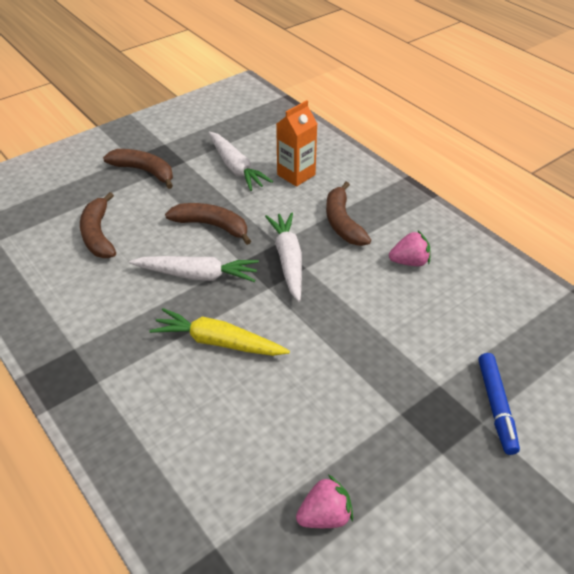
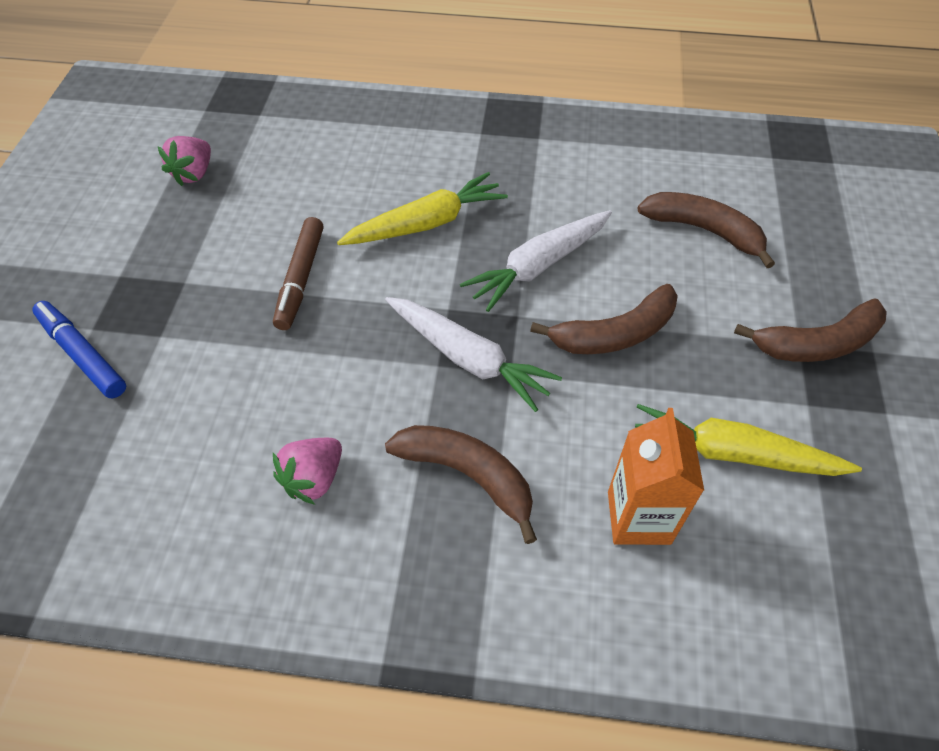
camera: 135 degrees right, 10 degrees up
white carrot [208,131,273,191] -> yellow carrot [635,404,862,476]
none -> brown marker [273,217,323,330]

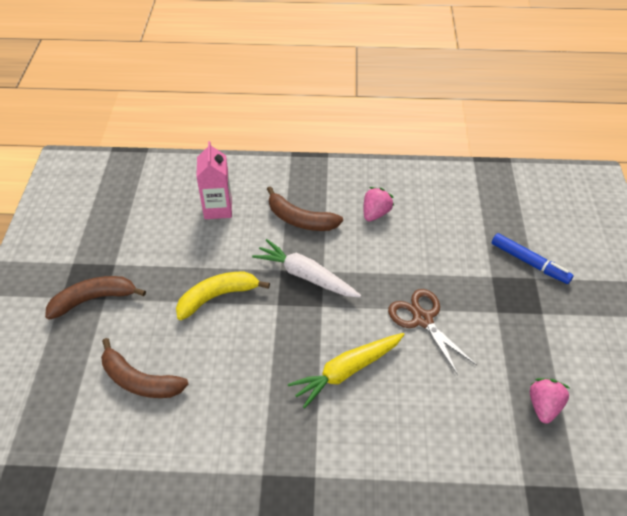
camera: 175 degrees right, 5 degrees down
brown marker [273,217,323,330] -> brown scissors [388,289,476,375]
white carrot [460,210,612,312] -> none
brown banana [530,284,678,354] -> yellow banana [176,272,270,320]
orange carton [608,408,704,545] -> pink carton [196,141,232,219]
yellow carrot [635,404,862,476] -> none

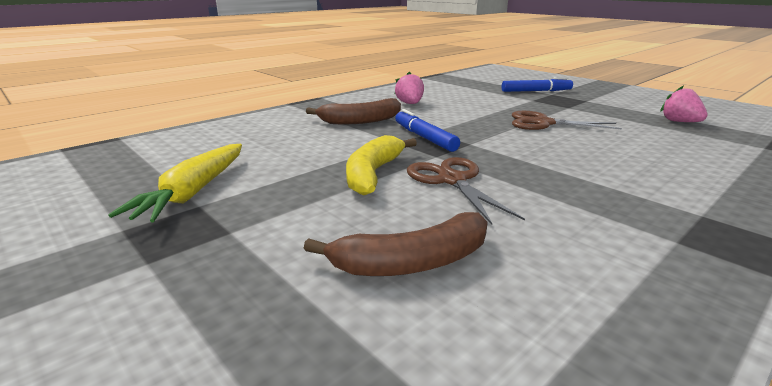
camera: 45 degrees left, 25 degrees down
brown banana [45,276,146,320] -> none
pink carton [196,141,232,219] -> none
white carrot [252,239,361,297] -> blue marker [395,109,460,152]
yellow carrot [288,333,405,409] -> yellow carrot moved to [108,144,242,223]
none -> brown scissors [407,157,525,225]

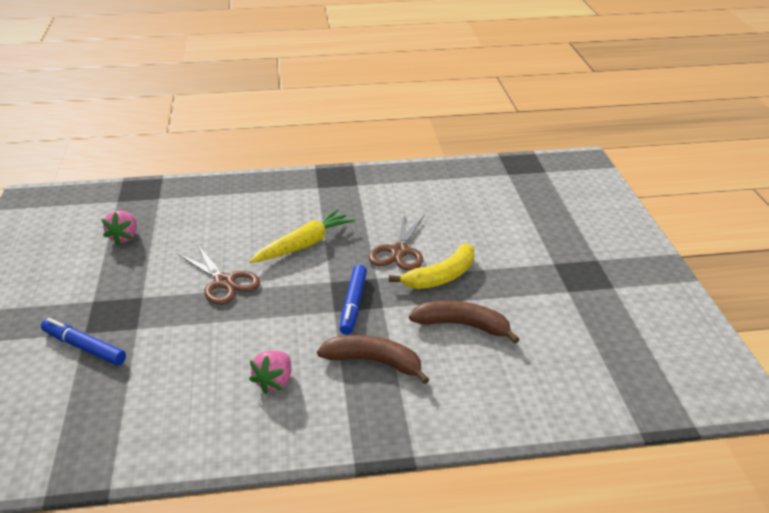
camera: 145 degrees left, 10 degrees up
yellow carrot [108,144,242,223] -> yellow carrot moved to [249,209,355,263]
brown banana [304,212,488,276] -> brown banana moved to [409,301,520,343]

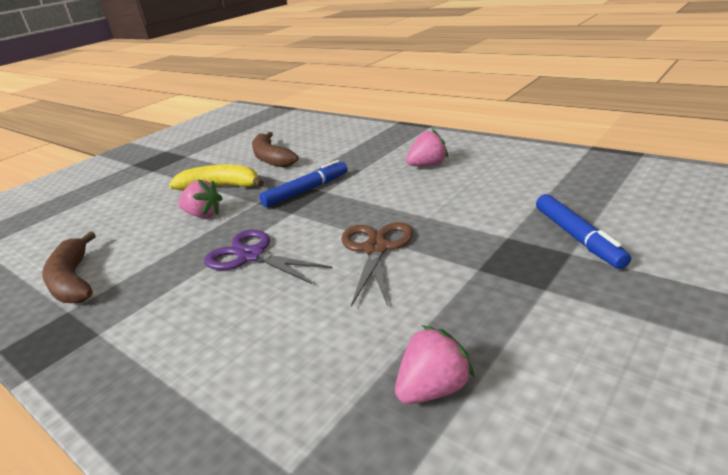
camera: 130 degrees left, 5 degrees down
yellow carrot [249,209,355,263] -> purple scissors [204,230,332,284]
brown banana [317,335,429,384] -> brown banana moved to [42,232,96,303]
brown scissors [369,215,425,271] -> pink strawberry [178,179,223,218]

